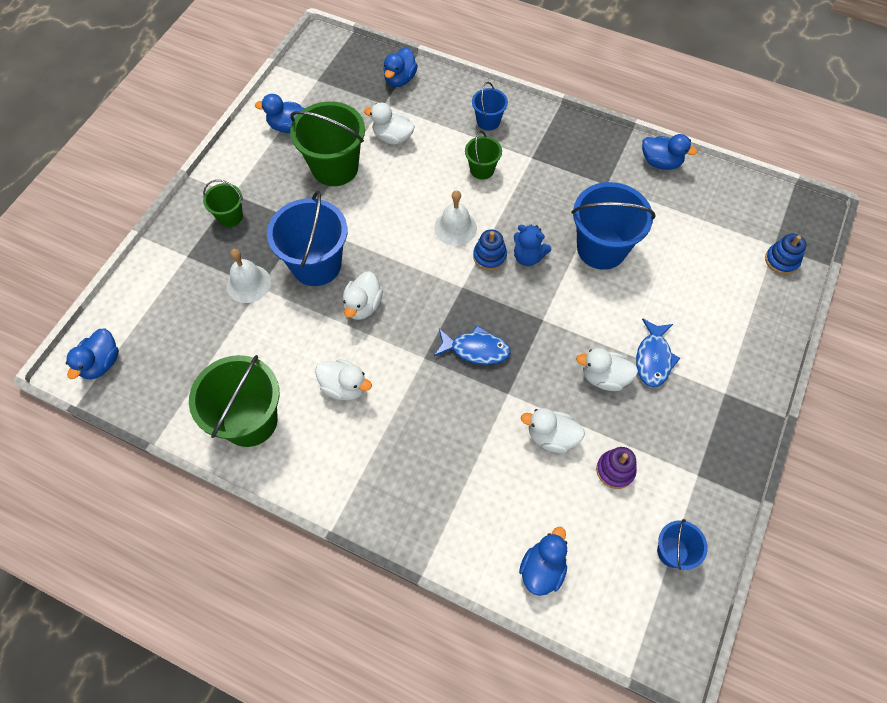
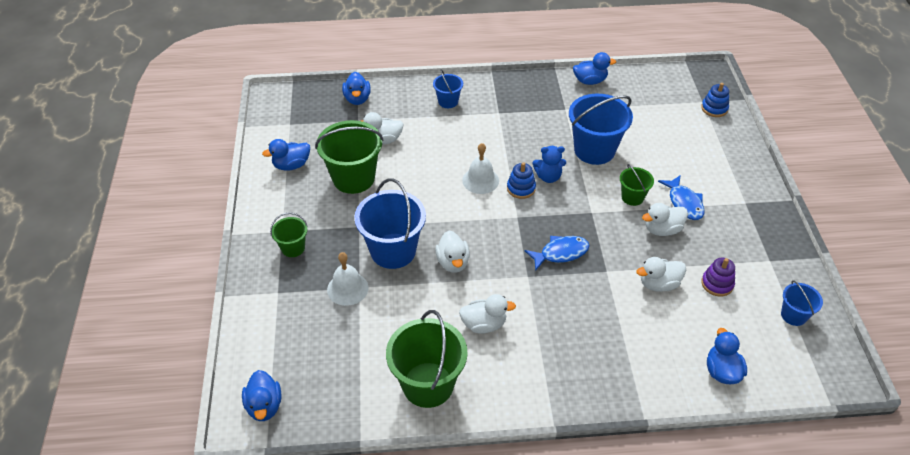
camera: 30 degrees left, 15 degrees down
green bucket [465,131,502,180] -> green bucket moved to [620,164,654,206]

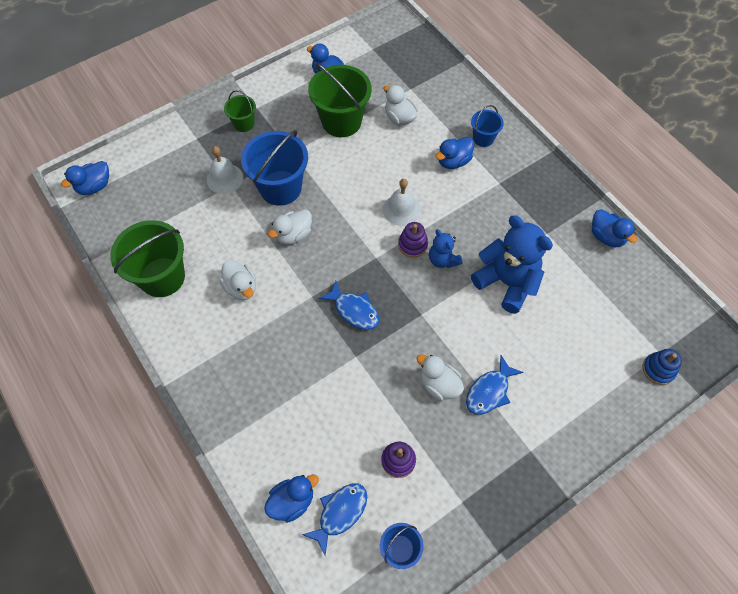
camera: 60 degrees right, 15 degrees up
blue duck [342,72,371,105] -> blue duck moved to [435,137,474,169]
blue stacking toy [507,162,536,199] -> purple stacking toy [398,222,428,257]
blue bucket [569,94,633,165] -> blue teddy bear [471,215,553,314]
green bucket [620,164,654,206] -> none
white duck [636,257,686,292] -> none
none -> blue fish [302,484,367,555]

